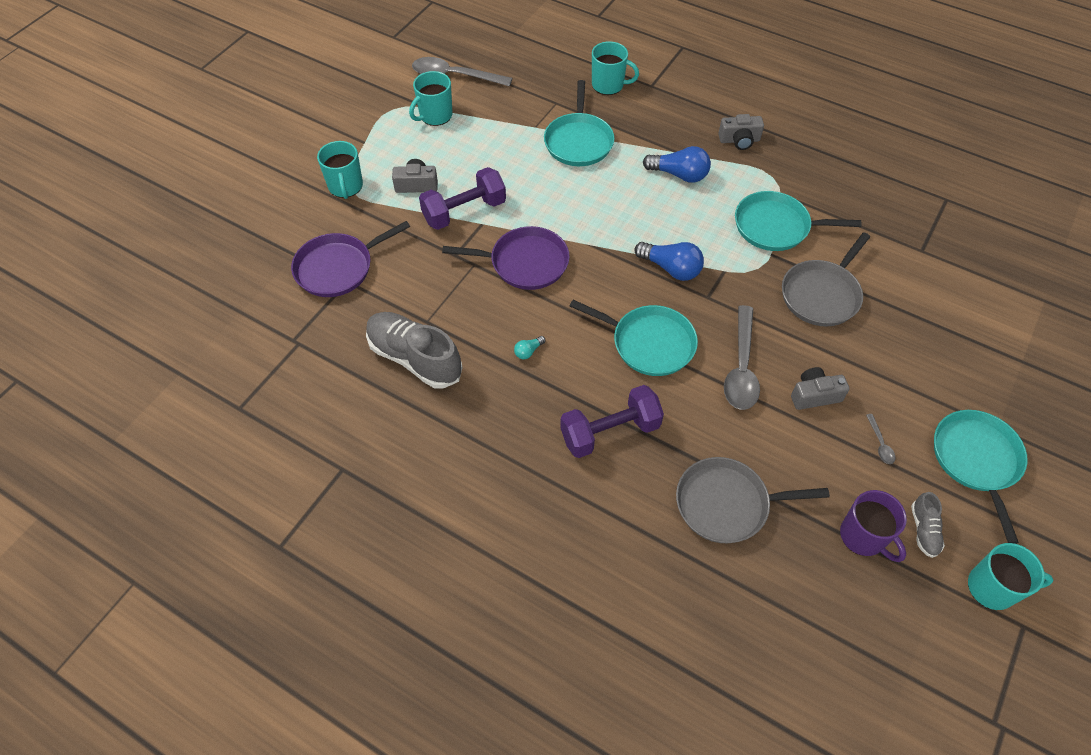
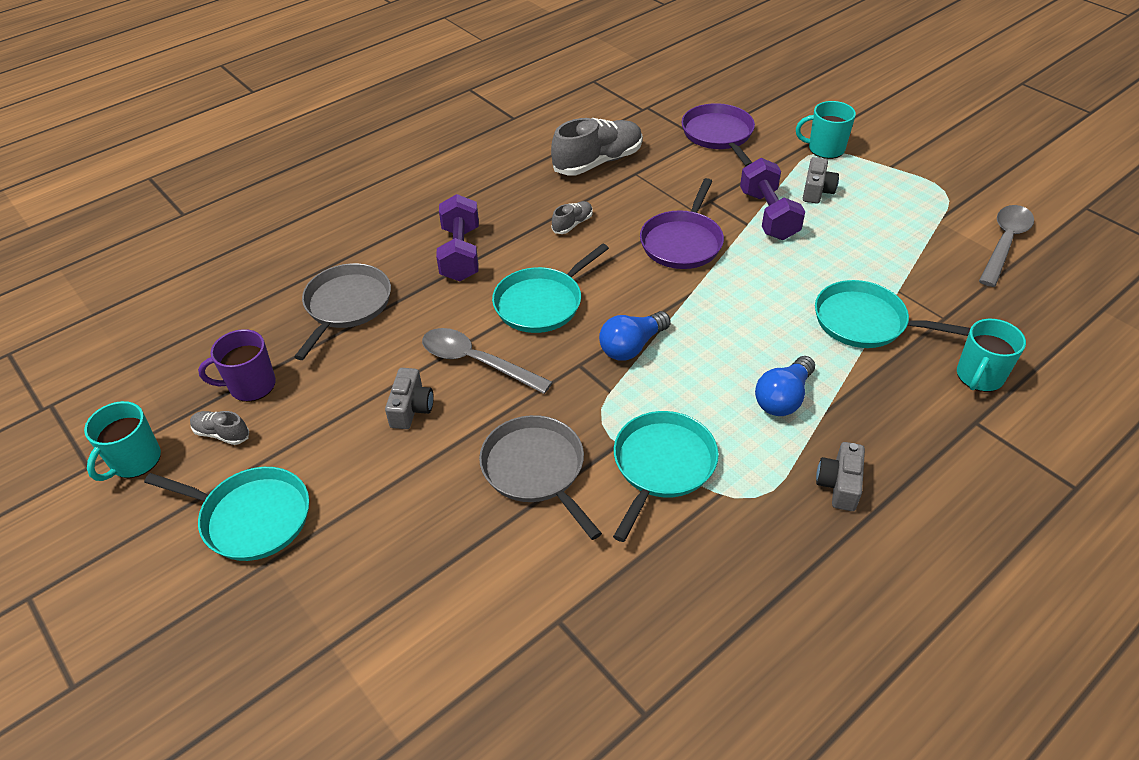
camera: 110 degrees right, 10 degrees down
turquoise mug [409,71,453,126] -> none
turquoise light bulb [514,336,546,359] -> grey shoe [552,201,593,234]
grey spoon [866,414,895,464] -> none

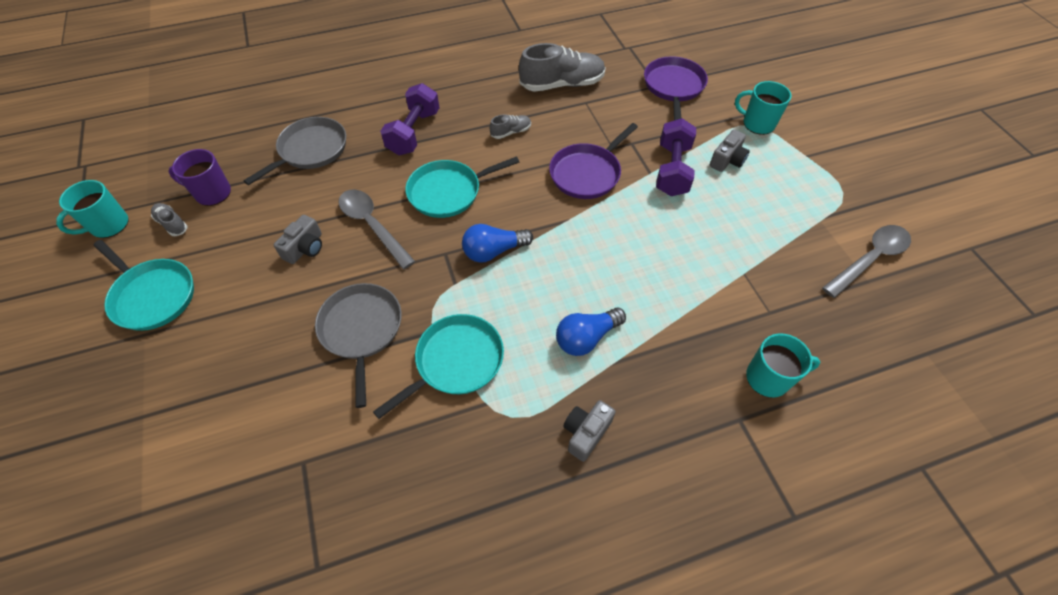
camera: 20 degrees right, 10 degrees up
turquoise pan [815,280,970,348] -> none
turquoise mug [957,319,1026,392] -> turquoise mug turned 150 degrees counterclockwise [746,333,821,398]

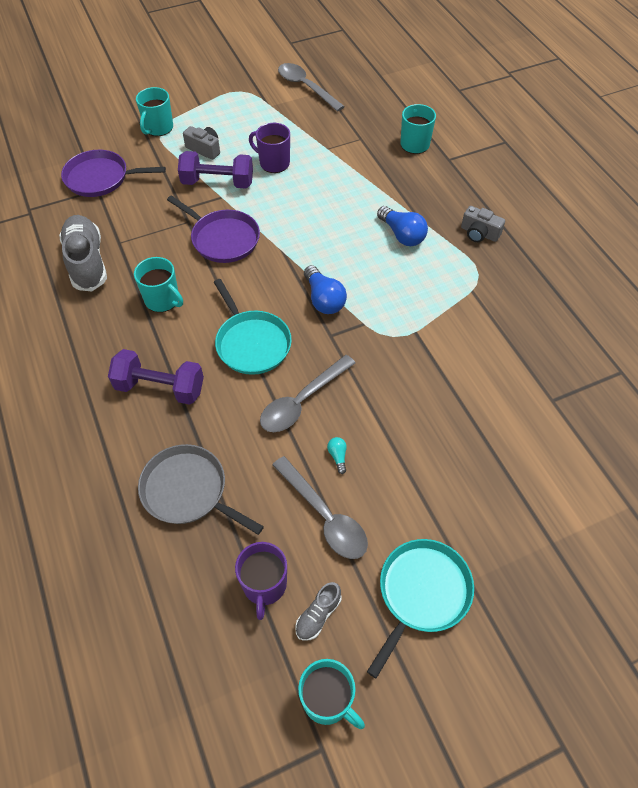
camera: 95 degrees left, 0 degrees up
grey camera [274,215,322,264] -> turquoise light bulb [327,437,347,474]
grey pan [315,283,402,408] -> none
turquoise pan [373,314,504,419] -> none
grey shoe [489,114,531,139] -> turquoise mug [134,257,183,312]
none -> purple mug [249,123,290,173]
none -> grey spoon [272,456,368,559]

